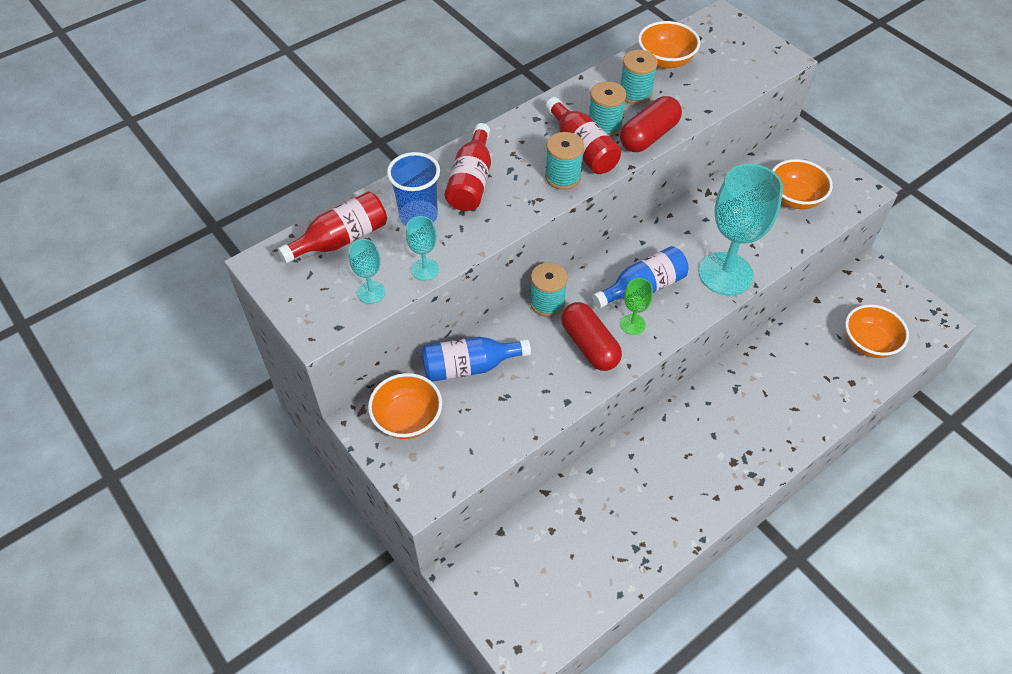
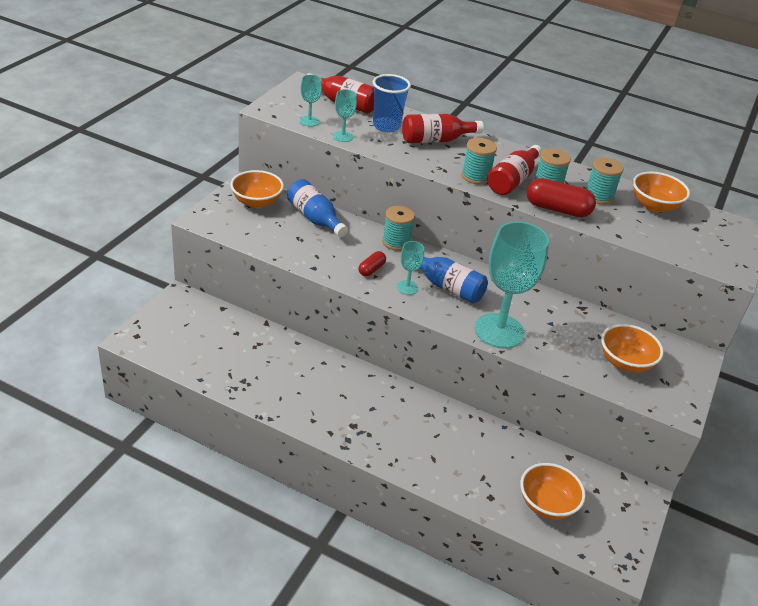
camera: 60 degrees right, 15 degrees down
red capsule [561,302,622,371] -> red capsule [358,251,386,276], size x0.55
green goblet [620,278,653,335] -> turquoise goblet [397,241,424,295]

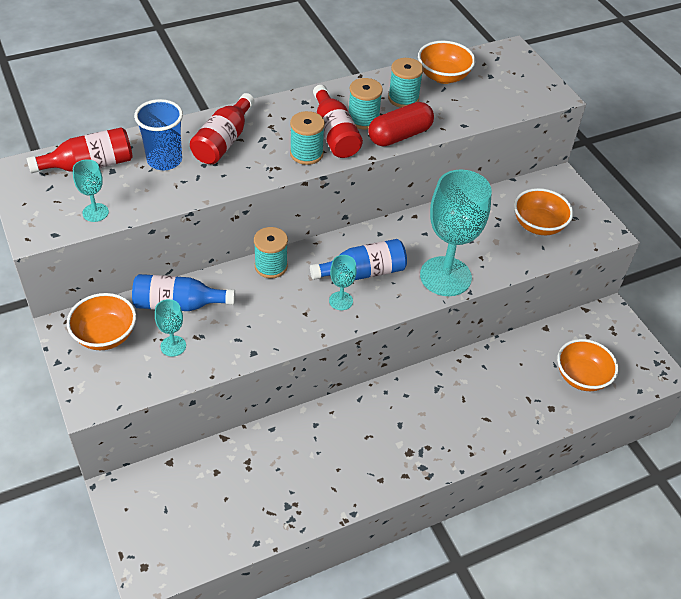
camera: 50 degrees left, 10 degrees up
turquoise goblet [333,89,357,142] -> turquoise goblet moved to [155,299,186,356]
red capsule [358,251,386,276] -> none

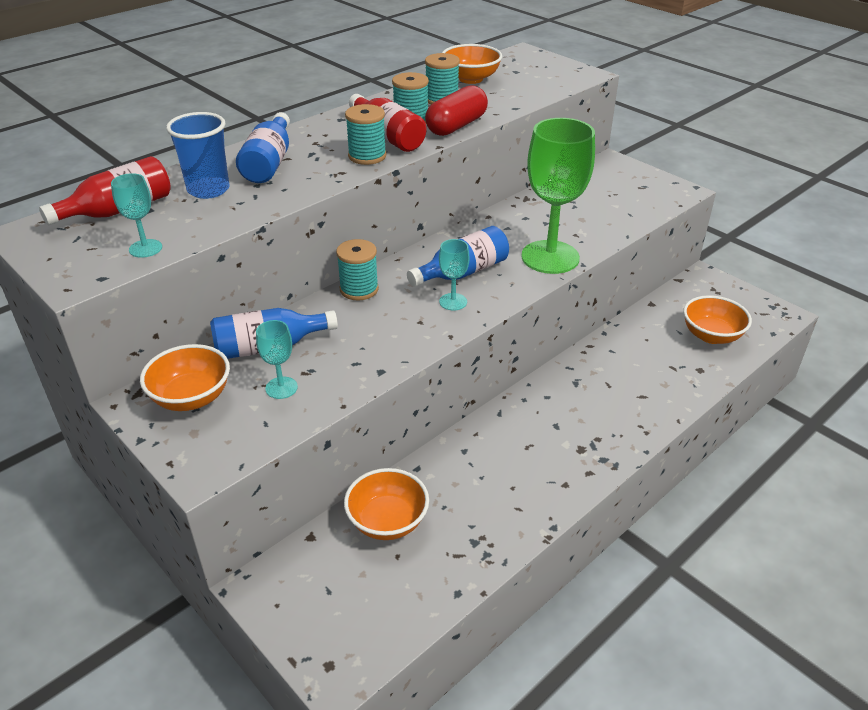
camera: 15 degrees left, 10 degrees down
red bottle [190,93,255,164] -> blue bottle [236,112,290,183]
turquoise goblet [420,170,492,296] -> green goblet [521,118,595,274]
orange bowl [514,188,573,235] -> orange bowl moved to [344,468,429,540]

